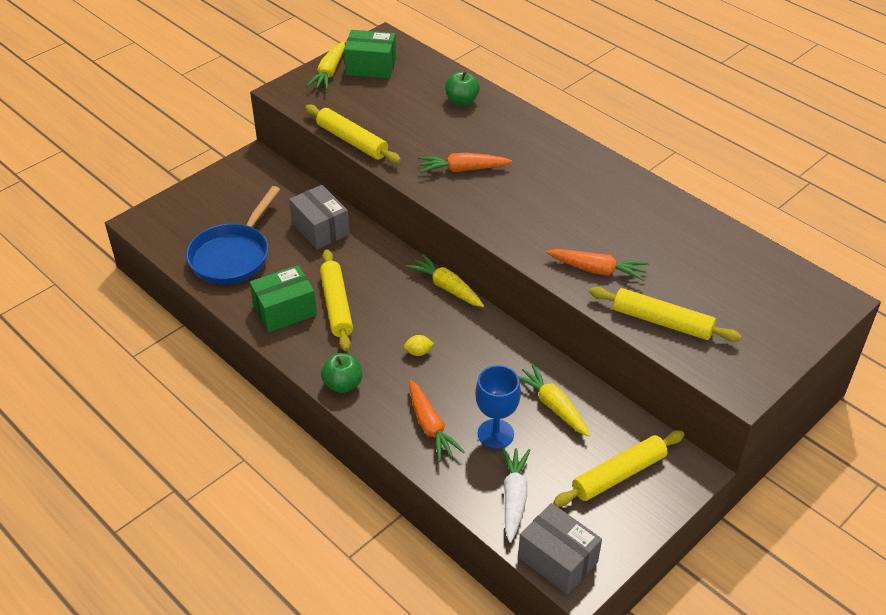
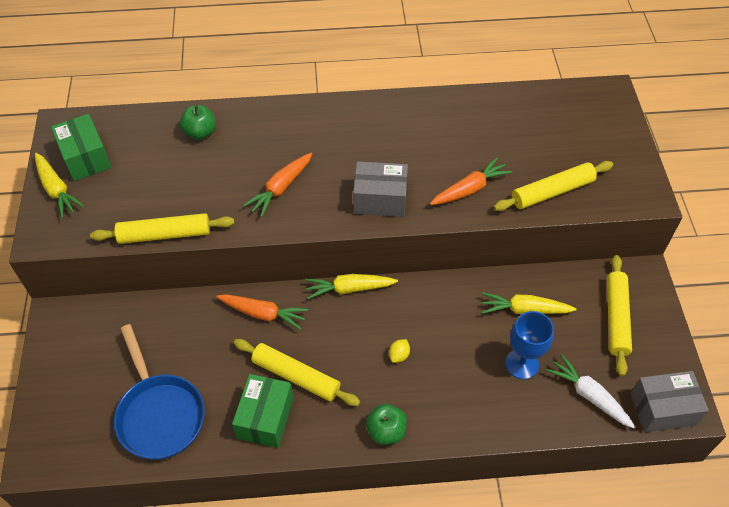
camera: 50 degrees left, 10 degrees up
grey box [289,185,350,250] -> grey box moved to [353,161,408,217]
green box [344,30,396,79] -> green box turned 75 degrees counterclockwise [51,114,111,181]
orange carrot [409,380,465,462] -> orange carrot moved to [216,294,308,330]

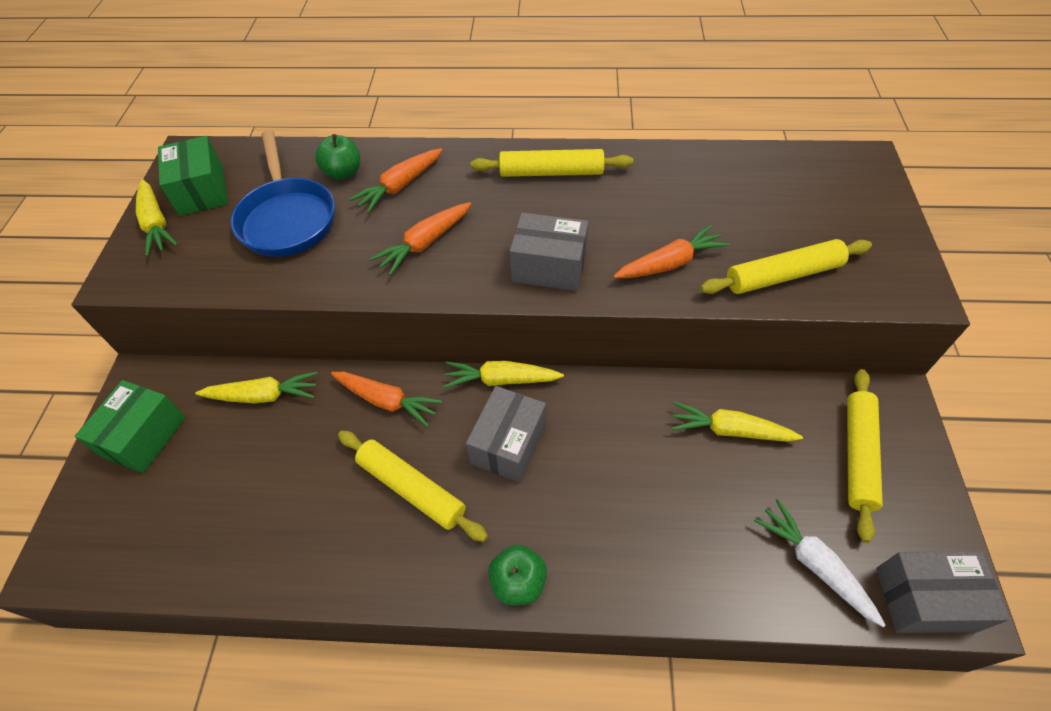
camera: 10 degrees right, 0 degrees up
yellow rolling pin [90,213,234,244] -> yellow rolling pin moved to [471,149,633,177]
blue pan [114,324,205,460] -> blue pan moved to [231,130,335,257]
green box [232,374,294,448] -> green box moved to [75,380,186,473]
yellow lemon [389,339,410,363] -> none
blue goblet [505,311,554,379] -> none
none -> yellow carrot [196,371,318,404]
none -> orange carrot [349,148,442,213]
none -> grey box [466,386,546,483]

